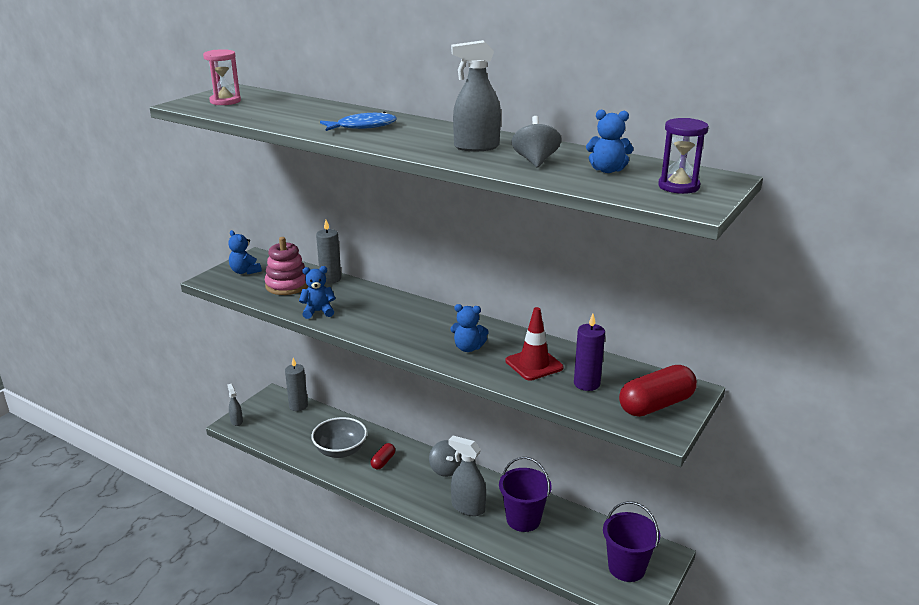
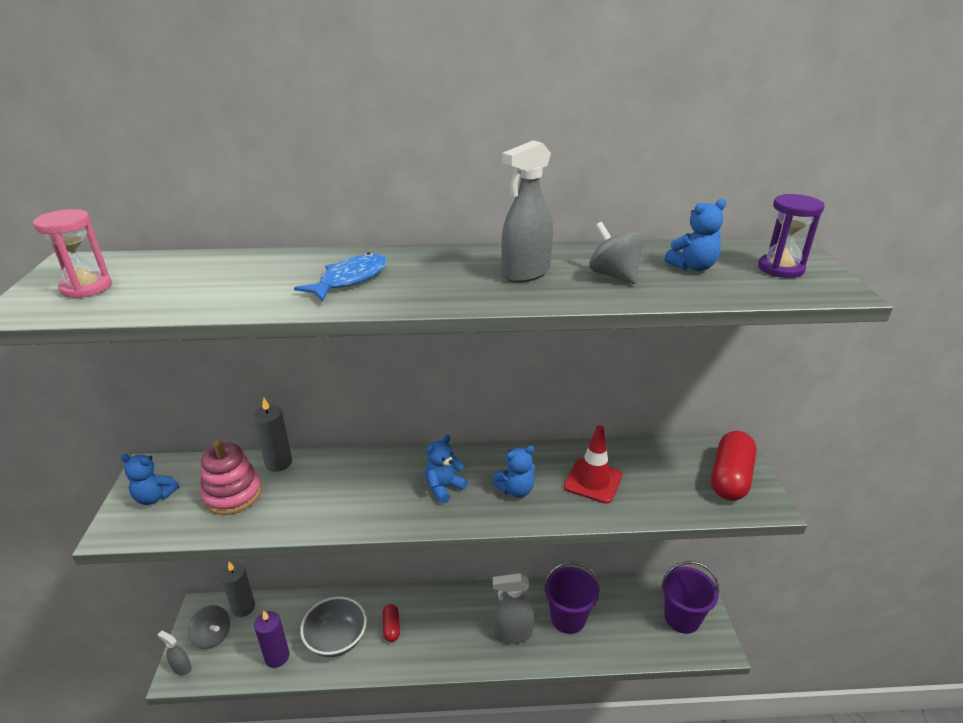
camera: 35 degrees left, 5 degrees up
blue teddy bear [299,266,336,319] -> blue teddy bear moved to [425,435,468,503]
grey spinning top [429,440,462,477] -> grey spinning top moved to [188,605,230,649]
purple candle [574,314,605,391] -> purple candle moved to [254,610,289,668]

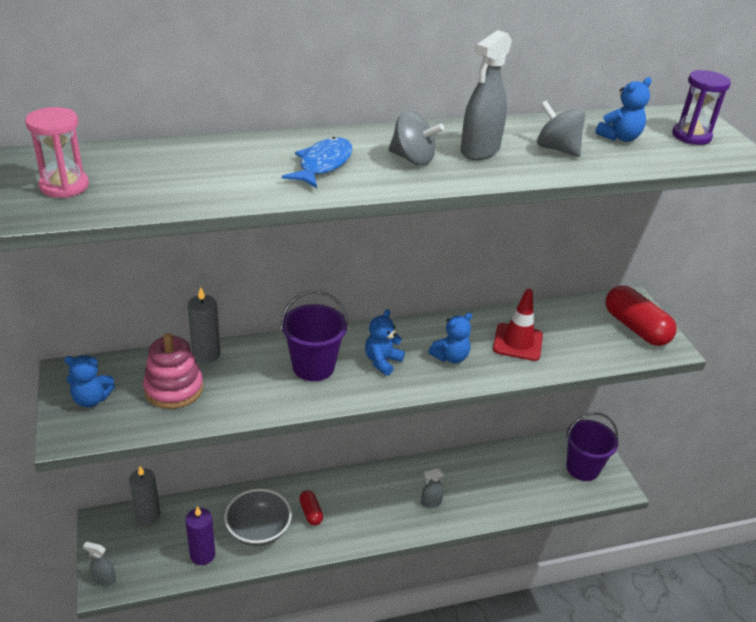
camera: 15 degrees left, 5 degrees up
grey spinning top [188,605,230,649] -> grey spinning top moved to [388,111,444,166]
grey spray bottle [493,573,534,644] -> grey spray bottle [421,468,444,508], size x0.57
purple bucket [544,561,600,634] -> purple bucket moved to [280,290,348,381]
red capsule [711,431,757,501] -> red capsule turned 45 degrees counterclockwise [606,285,677,346]

